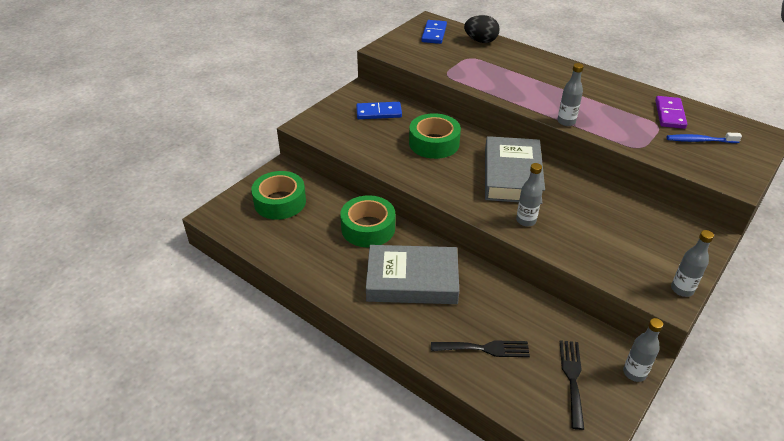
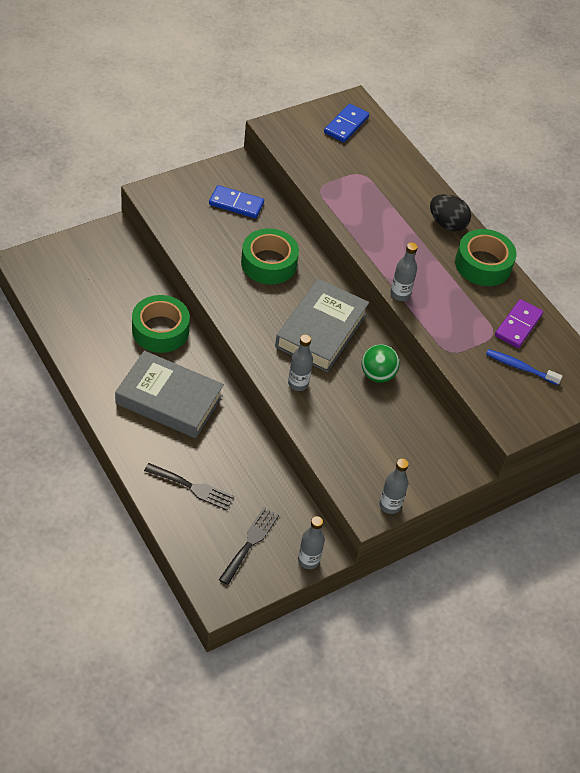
camera: 15 degrees right, 10 degrees up
green tape [251,171,306,220] -> green tape moved to [455,229,517,286]
black egg [464,15,500,43] -> black egg moved to [430,194,471,231]
none -> green ball [361,344,400,382]

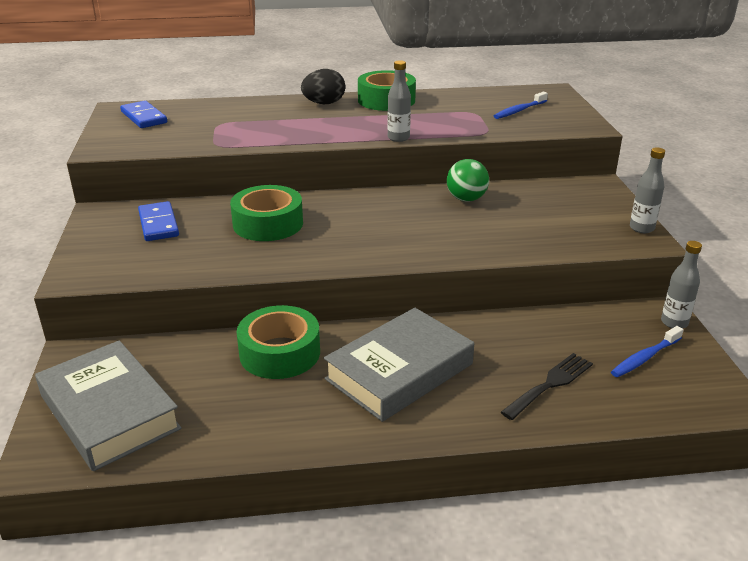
camera: 60 degrees left, 20 degrees down
blue domino [209,185,264,218] -> blue domino turned 60 degrees counterclockwise [138,201,179,241]
black fork [219,507,279,585] -> blue toothbrush [611,326,684,377]
grey book [275,279,369,372] -> grey book moved to [35,340,182,471]
grey bottle [288,334,313,391] -> none
purple domino [495,299,543,348] -> none

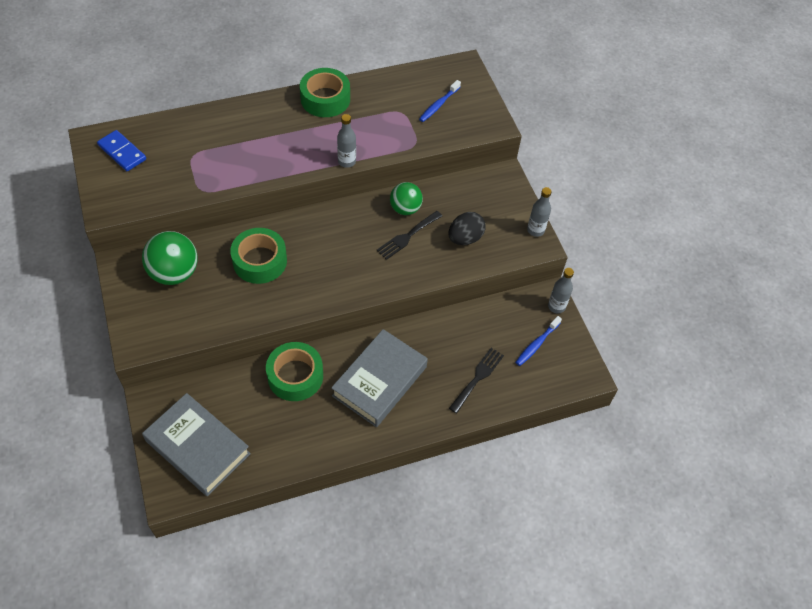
camera: 15 degrees left, 25 degrees up
blue domino [138,201,179,241] -> green ball [142,231,198,285]
black egg [301,69,345,104] -> black egg moved to [448,212,485,245]
none -> black fork [377,211,442,260]

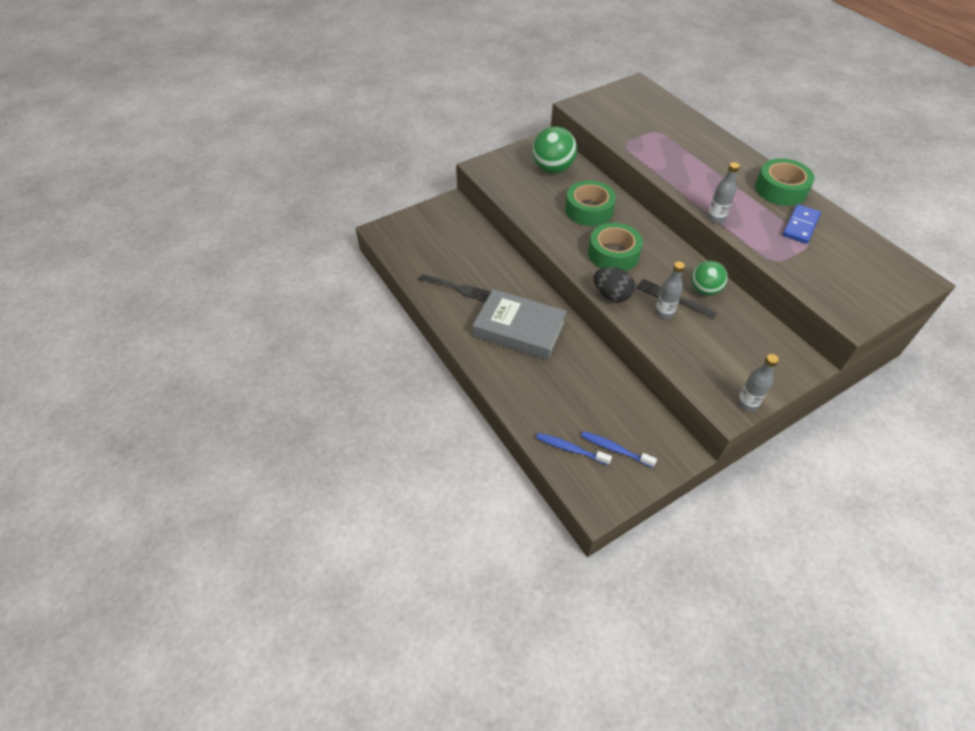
camera: 80 degrees right, 5 degrees down
blue domino [97,130,146,171] -> blue domino moved to [783,204,821,244]
grey book [142,393,251,496] -> none
green tape [266,342,323,401] -> green tape moved to [588,223,643,271]
blue toothbrush [419,80,461,122] -> blue toothbrush moved to [536,433,612,465]
black egg [448,212,485,245] -> black egg moved to [594,267,635,302]
black fork [449,348,504,413] -> black fork moved to [419,274,491,302]
grey bottle [548,268,574,313] -> grey bottle moved to [655,262,685,319]

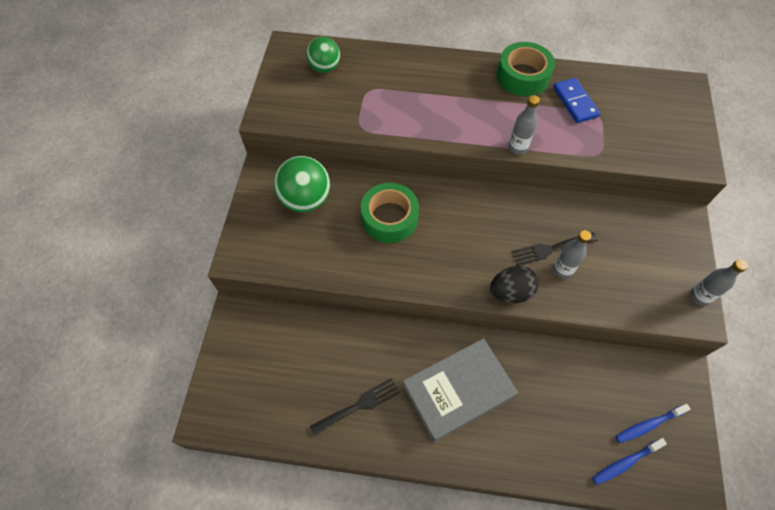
camera: 50 degrees left, 10 degrees up
green tape [588,223,643,271] -> none
green ball [691,261,728,295] -> green ball moved to [306,37,340,73]

